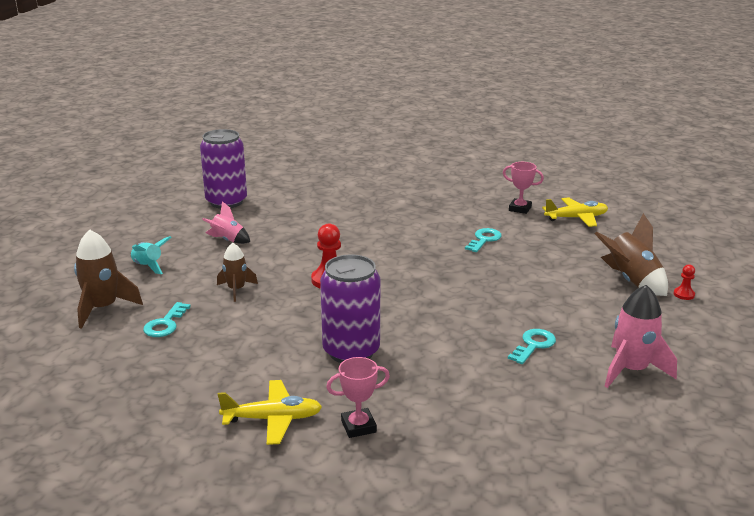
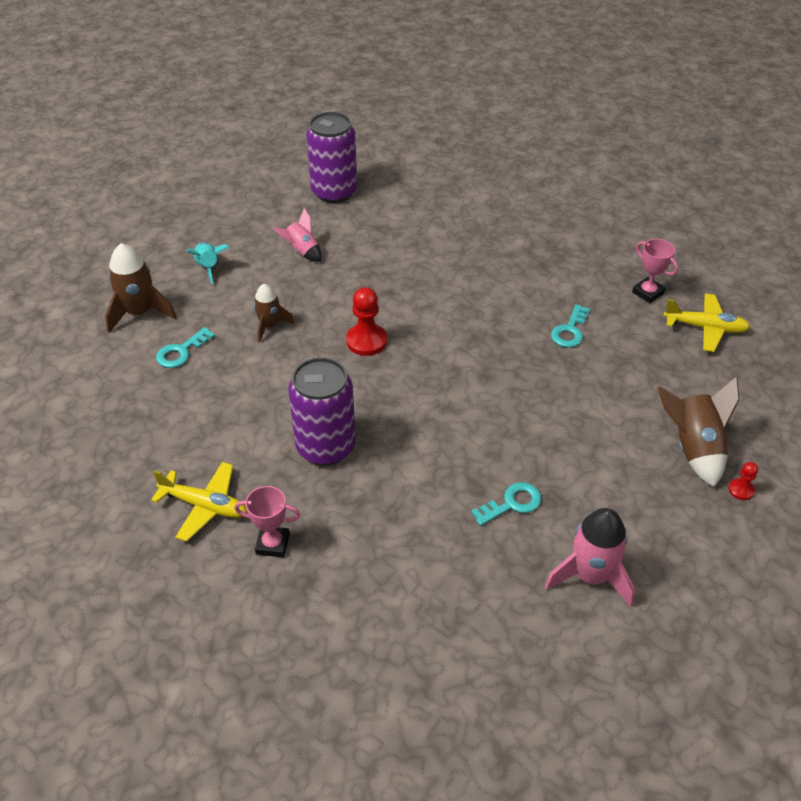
camera: 25 degrees right, 20 degrees up
turquoise key [465,228,502,252] -> turquoise key turned 150 degrees clockwise [551,304,590,348]

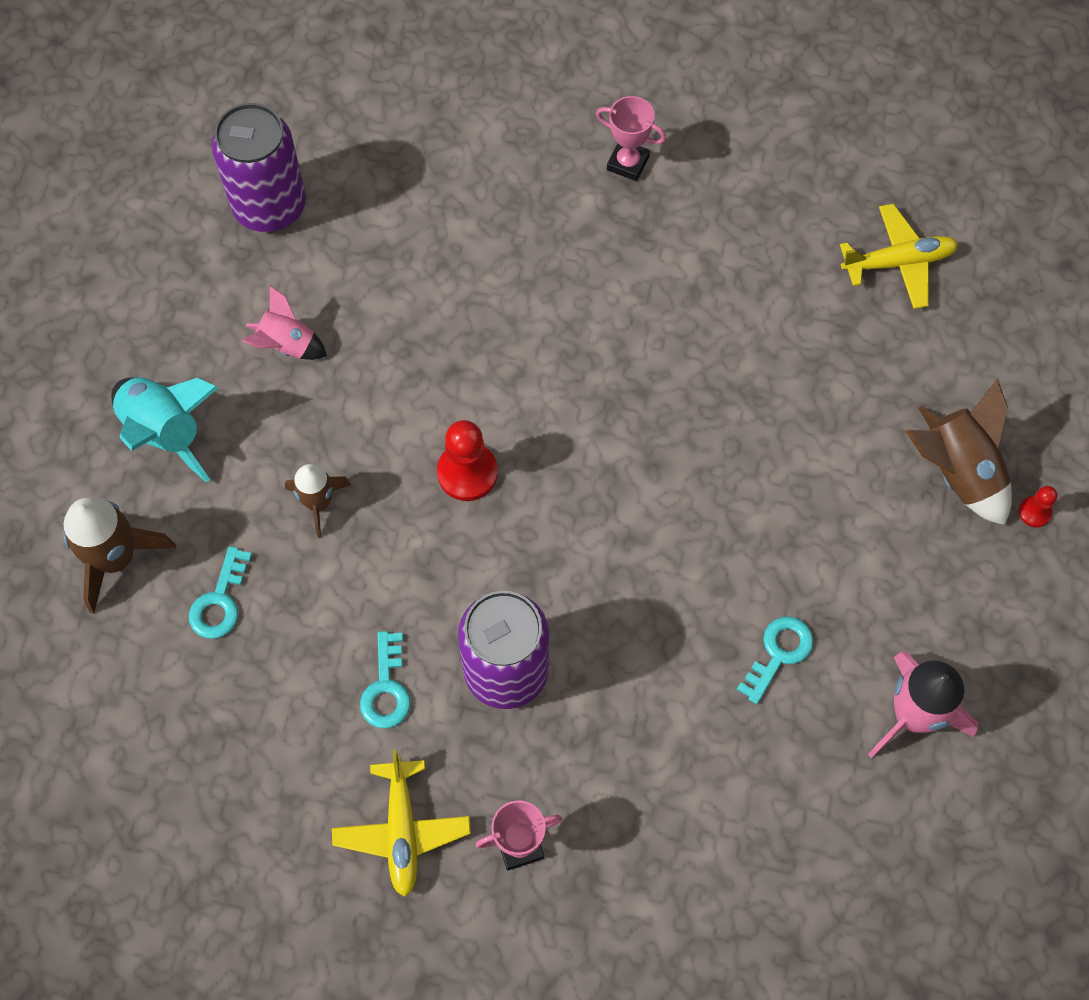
camera: 25 degrees left, 20 degrees up
yellow plane [151,462,247,542] -> yellow plane turned 90 degrees clockwise [332,750,471,897]
turquoise rocket [187,242,229,284] -> turquoise rocket [111,377,219,483], size x1.59
turquoise key [551,304,590,348] -> turquoise key moved to [360,631,410,729]
pink trophy [632,239,678,303] -> pink trophy moved to [596,96,666,181]

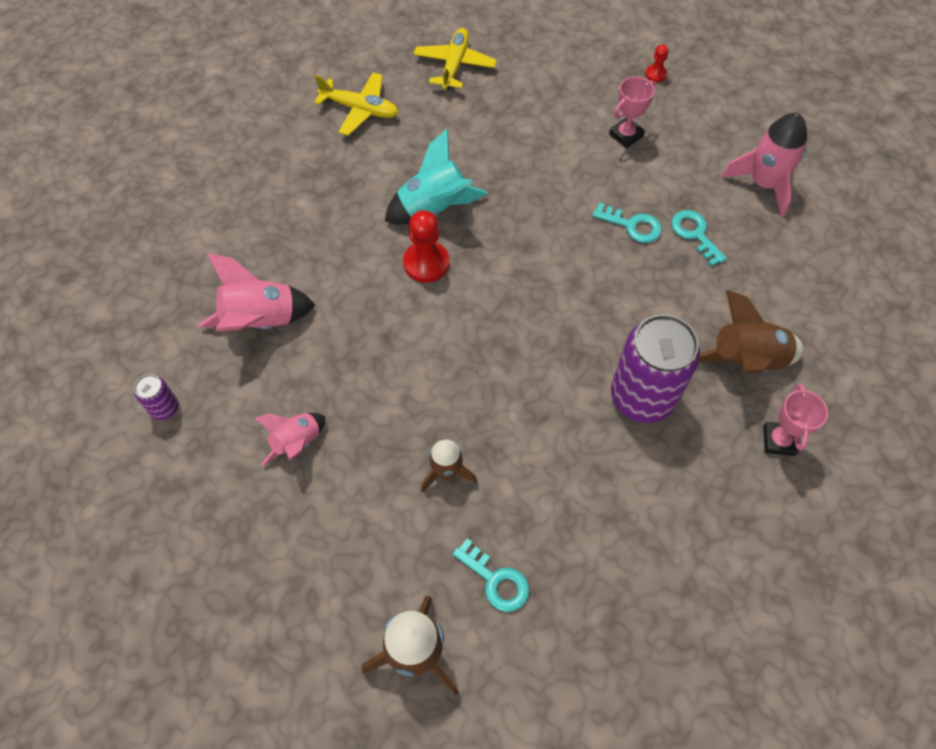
camera: 65 degrees left, 5 degrees down
turquoise rocket [111,377,219,483] -> turquoise rocket moved to [385,129,488,225]
purple can [212,103,306,232] -> purple can [134,374,179,420], size x0.45
yellow plane [332,750,471,897] -> yellow plane moved to [314,72,399,136]
turquoise key [360,631,410,729] -> turquoise key moved to [592,203,662,243]
red pawn [437,420,498,501] -> red pawn moved to [403,210,449,283]
pink trophy [596,96,666,181] -> pink trophy moved to [609,76,655,148]
brown rocket [906,378,1012,525] -> brown rocket moved to [699,290,804,373]
none -> pink rocket [199,253,315,331]

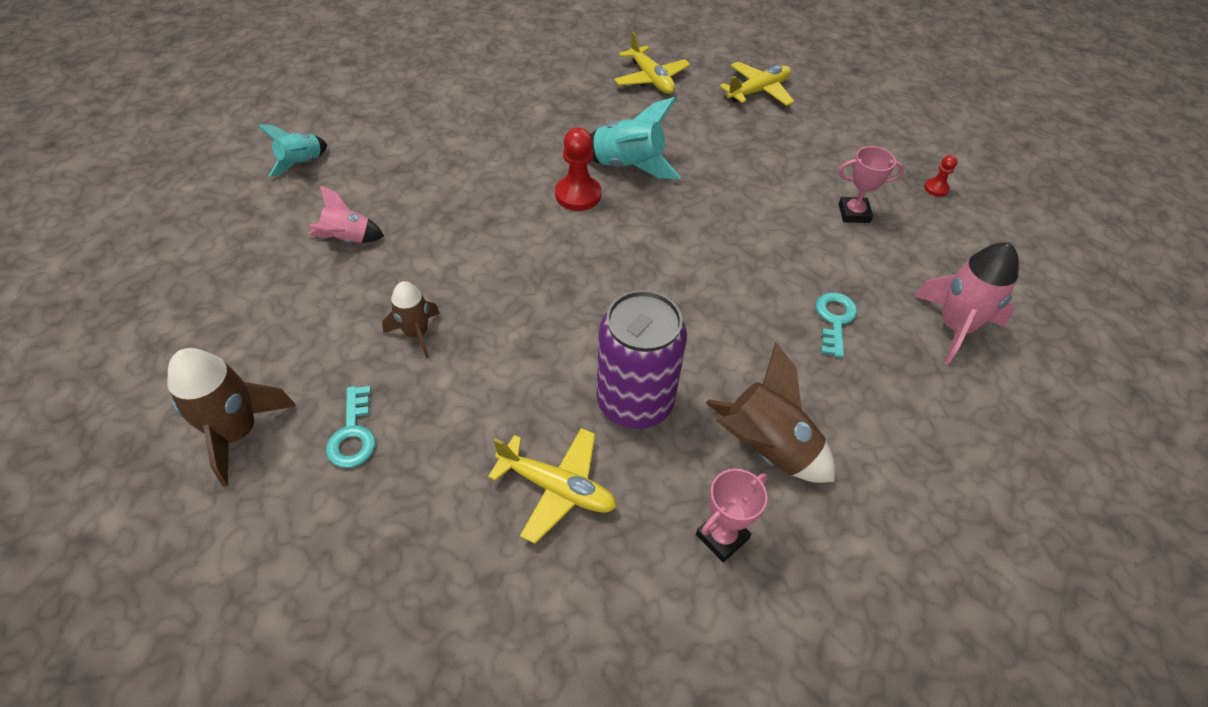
camera: 40 degrees right, 10 degrees down
purple can [134,374,179,420] -> turquoise rocket [258,124,327,177]
pink rocket [199,253,315,331] -> none
turquoise key [592,203,662,243] -> none
none -> yellow plane [488,428,617,544]

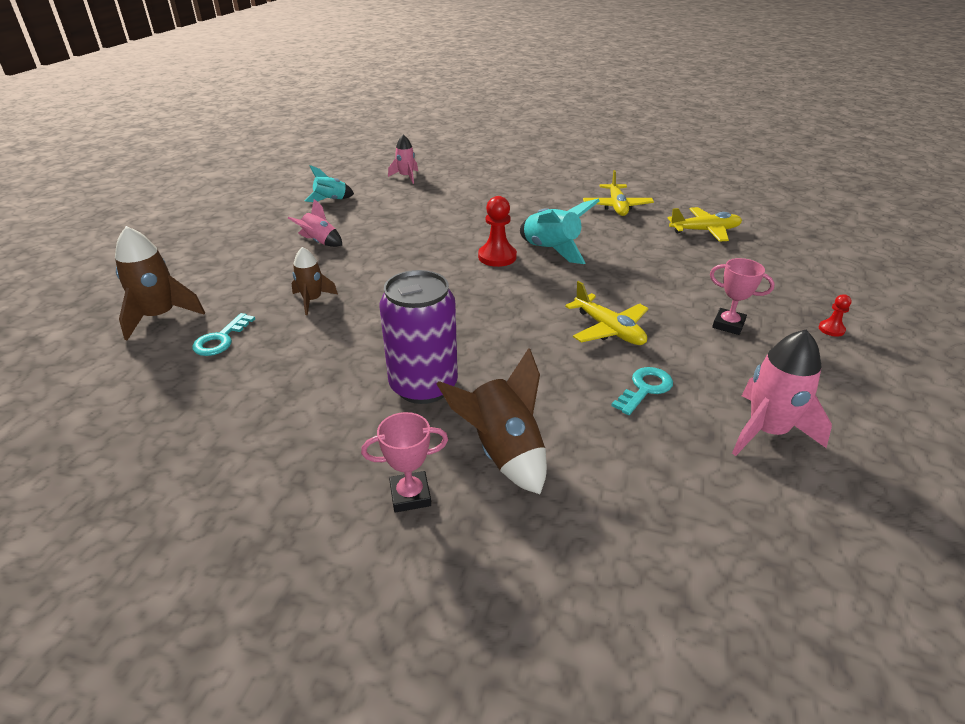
camera: 30 degrees right, 15 degrees down
yellow plane [488,428,617,544] -> yellow plane moved to [565,281,648,345]
none -> pink rocket [388,135,418,184]

